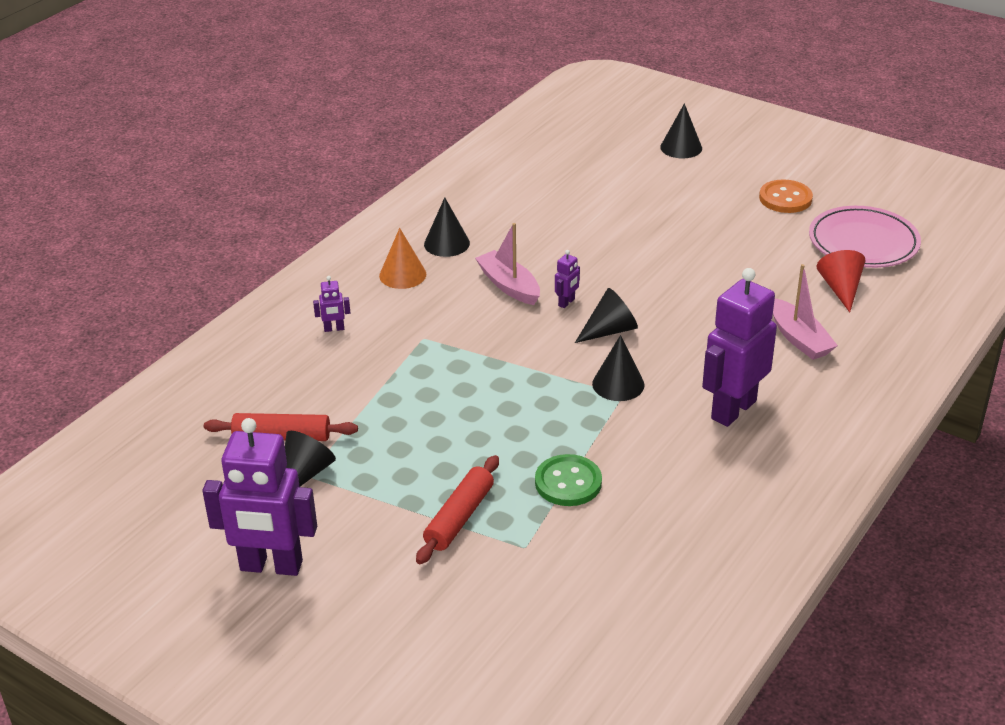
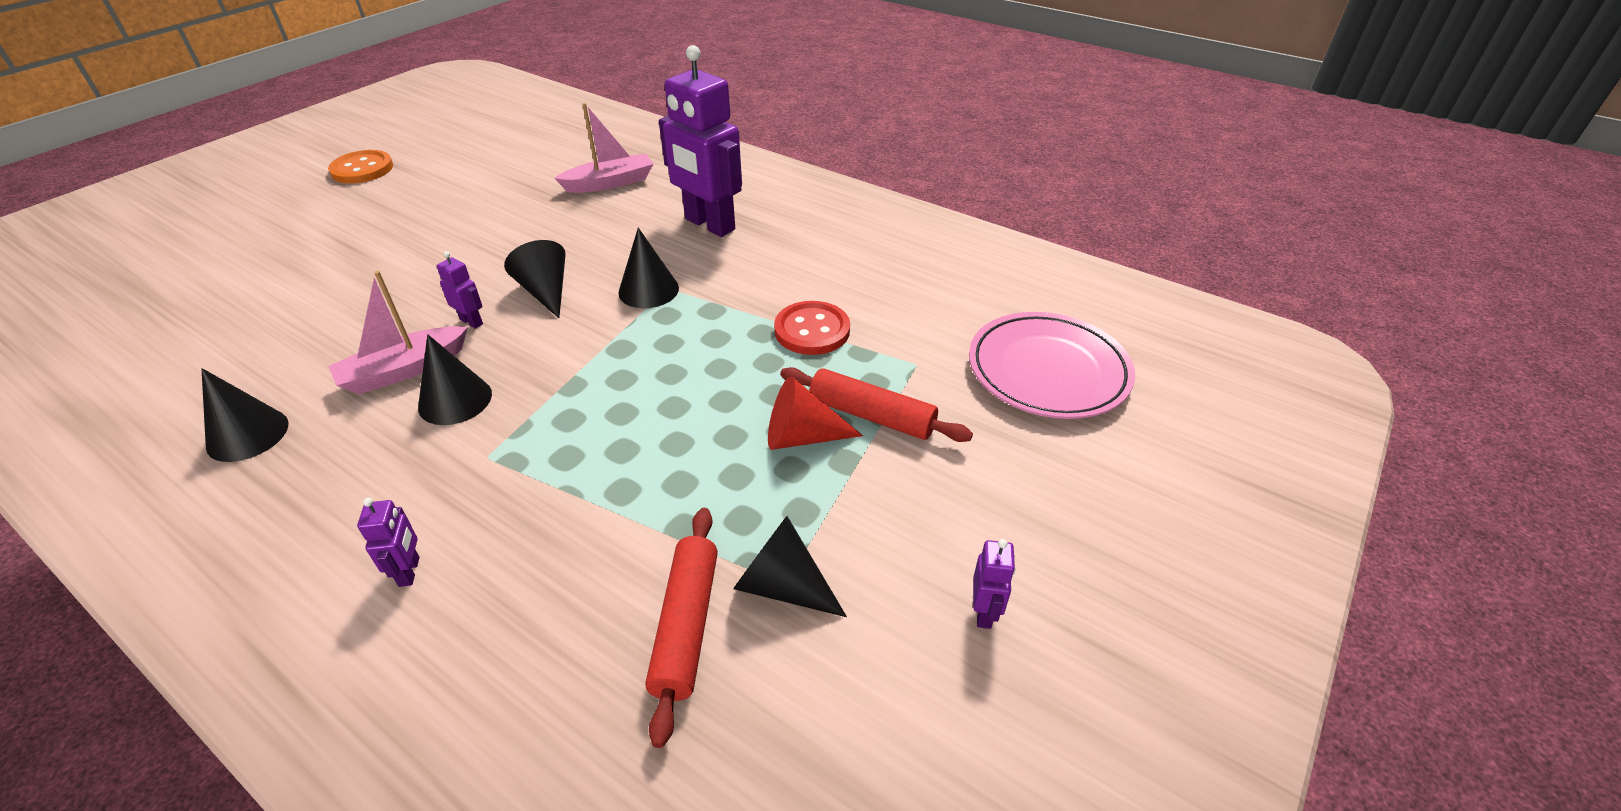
camera: 90 degrees left, 5 degrees up
purple robot [202,418,317,576] -> purple robot [973,539,1015,629], size x0.41
orange cone [379,228,426,289] -> none
green button [535,454,602,506] -> red button [774,301,850,355]
black cone [660,103,702,159] -> black cone moved to [418,334,492,425]
pink plate [809,206,921,268] -> pink plate moved to [969,312,1135,419]
red cone [817,250,865,312] -> red cone moved to [768,376,863,450]

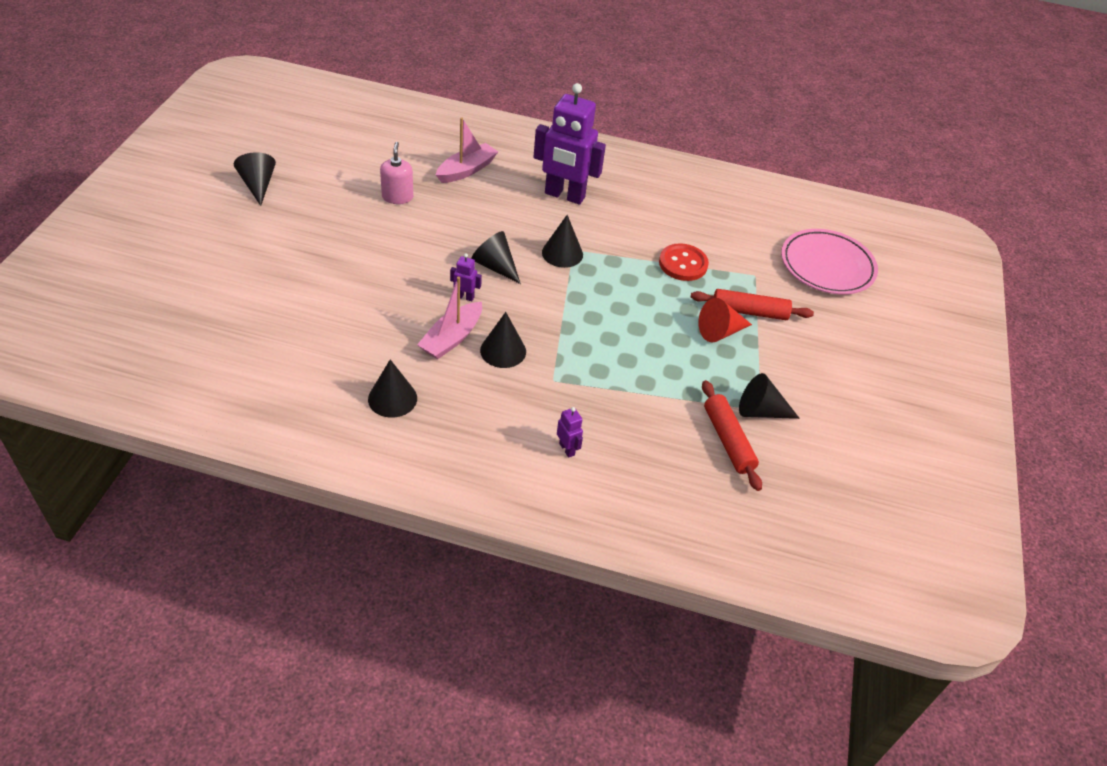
camera: 25 degrees left, 5 degrees up
orange button [328,150,393,184] -> black cone [234,152,276,206]
purple robot [973,539,1015,629] -> none
none -> pink soap dispenser [380,142,413,204]

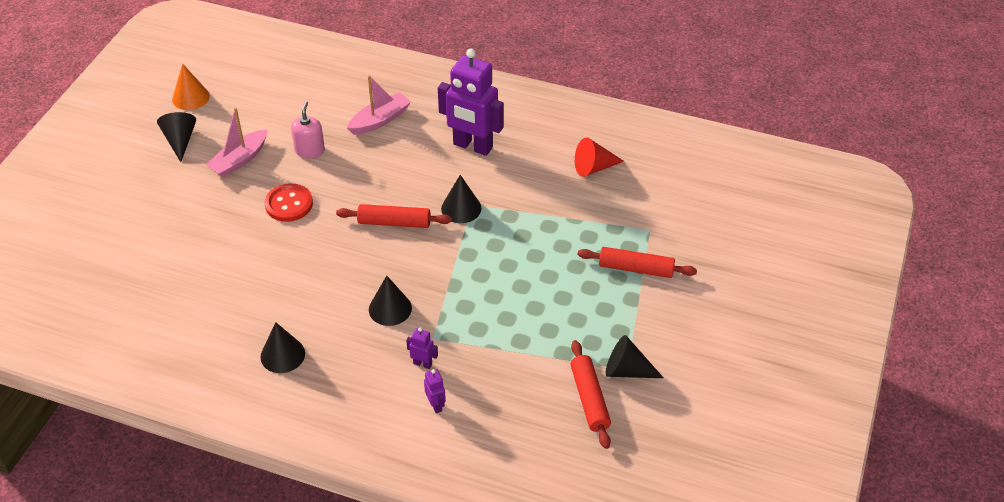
camera: 10 degrees right, 0 degrees up
pink boat [417,277,482,359] -> pink boat moved to [206,108,268,177]
purple robot [450,253,482,301] -> purple robot moved to [406,327,438,369]
black cone [471,231,521,284] -> red rolling pin [336,204,452,228]
red button [659,243,709,281] -> red button moved to [265,183,313,222]
red cone [698,298,752,343] -> red cone moved to [575,137,624,177]
pink plate [781,229,878,295] -> none
none -> orange cone [172,64,210,110]

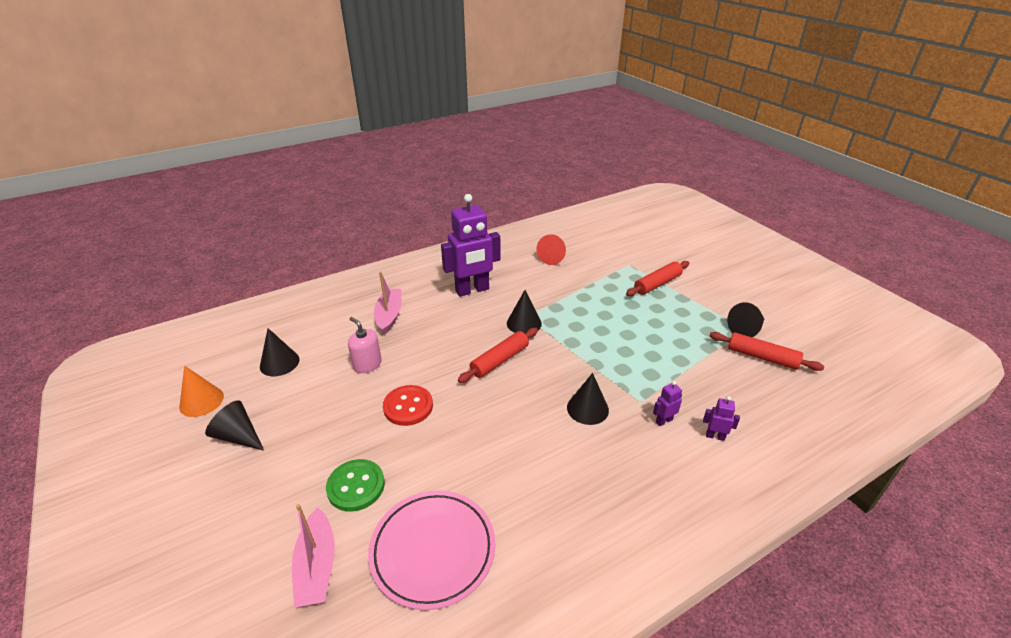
camera: 50 degrees left, 10 degrees down
pink boat [206,108,268,177] -> pink boat moved to [292,504,335,608]
black cone [260,322,305,373] -> black cone moved to [260,328,299,376]
none -> green button [326,459,385,512]
none -> pink plate [368,490,495,610]

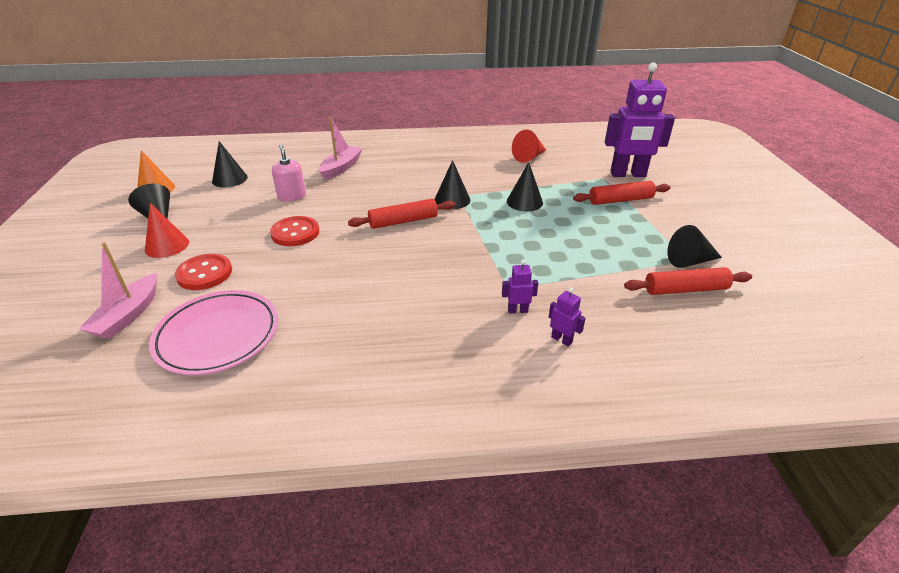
camera: 25 degrees right, 0 degrees up
green button [326,459,385,512] -> red button [175,254,232,290]
purple robot [441,194,501,297] -> purple robot moved to [605,62,675,177]
black cone [567,373,609,425] -> black cone moved to [507,162,543,211]
red rolling pin [709,332,824,371] -> red rolling pin turned 60 degrees counterclockwise [624,267,752,295]
none -> red cone [145,203,189,258]

